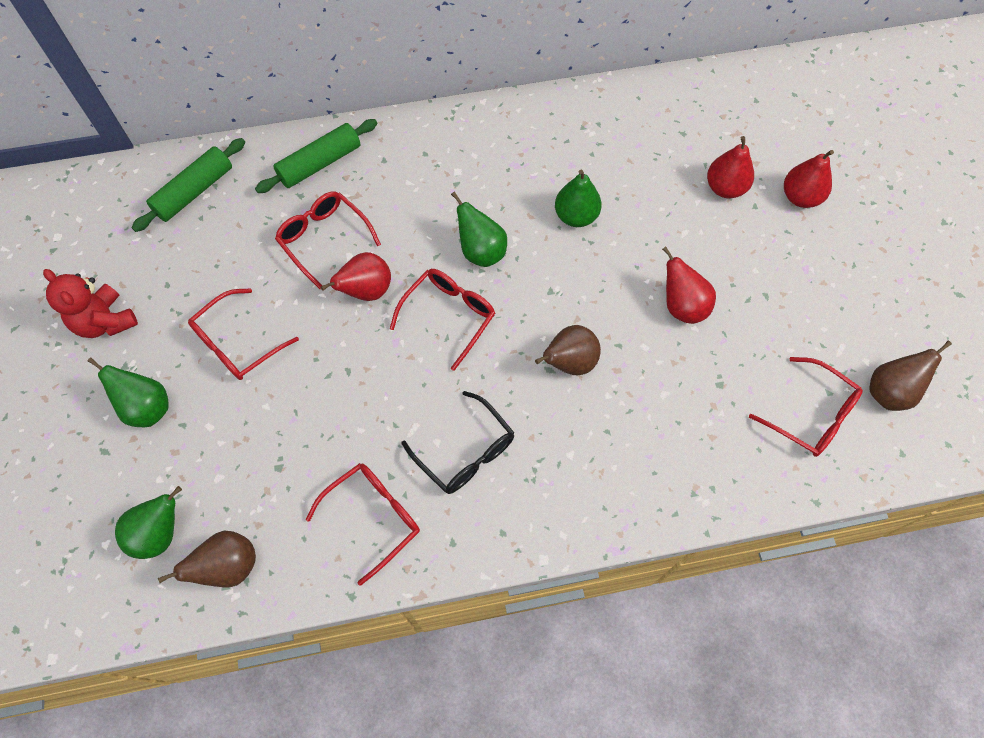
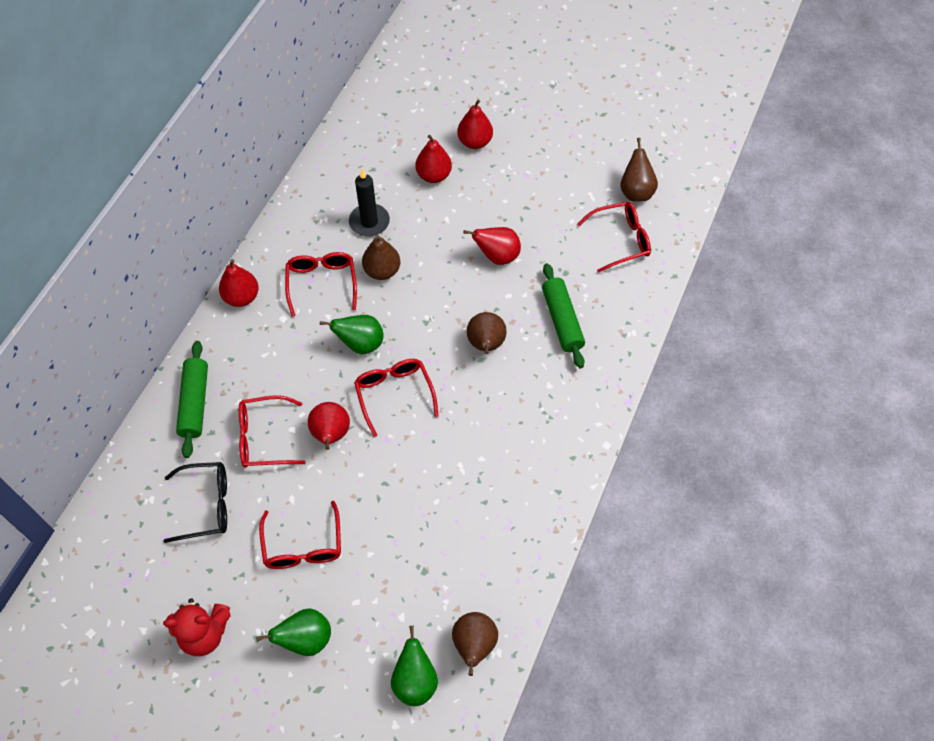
camera: 55 degrees left, 5 degrees down
green rolling pin [132,138,245,232] -> green rolling pin moved to [542,263,585,369]
red glasses [306,463,420,586] -> red glasses moved to [285,252,357,317]
black glasses [402,391,514,494] -> black glasses moved to [163,462,227,543]
green pear [555,170,602,227] -> brown pear [362,235,400,280]
none -> red pear [219,259,259,307]
none -> black candle [349,169,390,237]

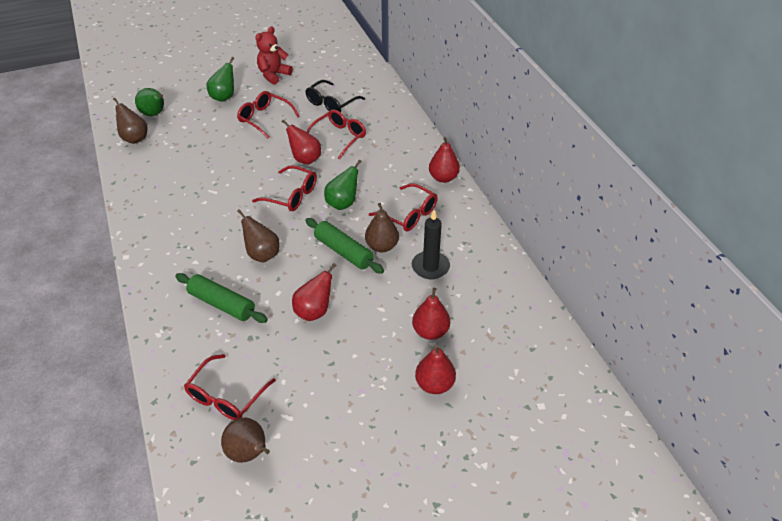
camera: 135 degrees right, 15 degrees down
green rolling pin [176,341,208,458] -> green rolling pin moved to [305,218,384,274]

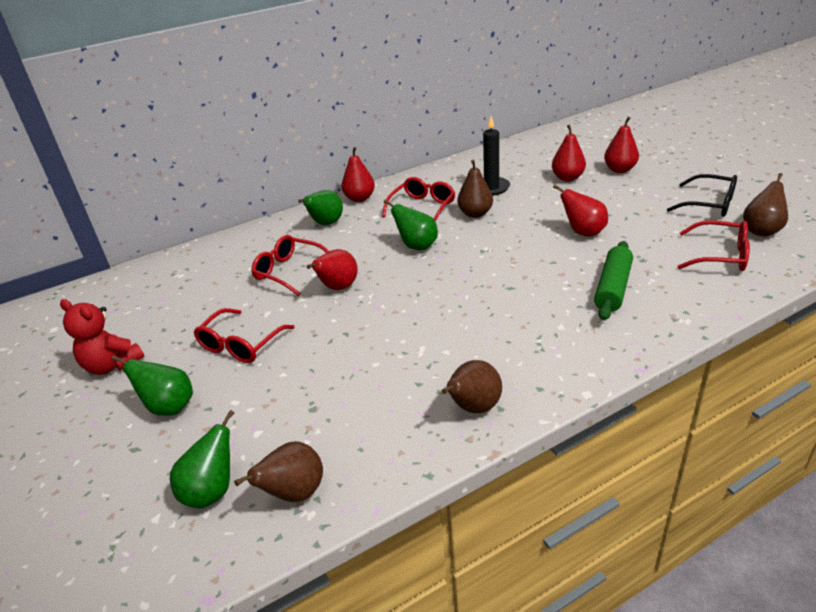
camera: 95 degrees left, 10 degrees down
brown pear [237,209,280,263] -> brown pear moved to [442,360,502,413]
red glasses [252,165,317,211] -> none
black glasses [305,80,365,112] -> black glasses moved to [667,174,737,217]
green rolling pin [305,218,384,274] -> none
none -> green pear [298,190,343,225]

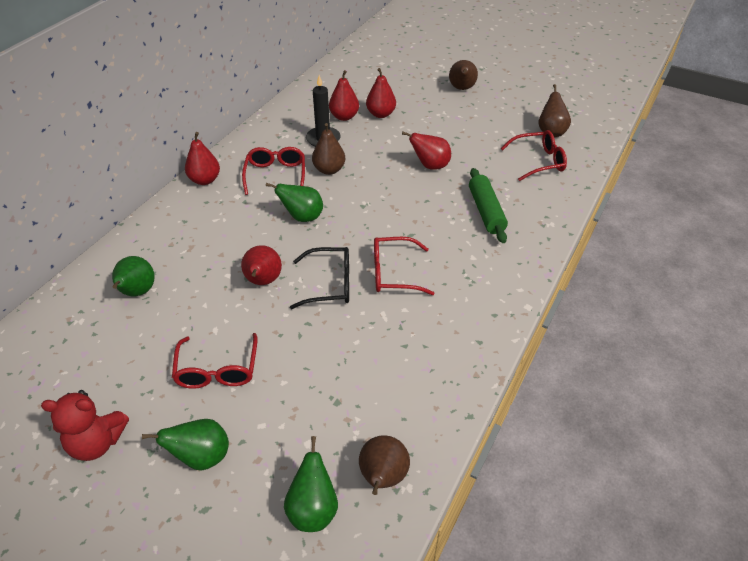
camera: 35 degrees left, 10 degrees up
red glasses [251,235,329,296] -> red glasses moved to [374,237,435,295]
green pear [298,190,343,225] -> green pear moved to [112,256,154,296]
brown pear [442,360,502,413] -> brown pear moved to [449,60,478,90]
red pear [604,117,639,173] -> red pear moved to [329,70,359,121]
black glasses [667,174,737,217] -> black glasses moved to [290,247,349,309]

